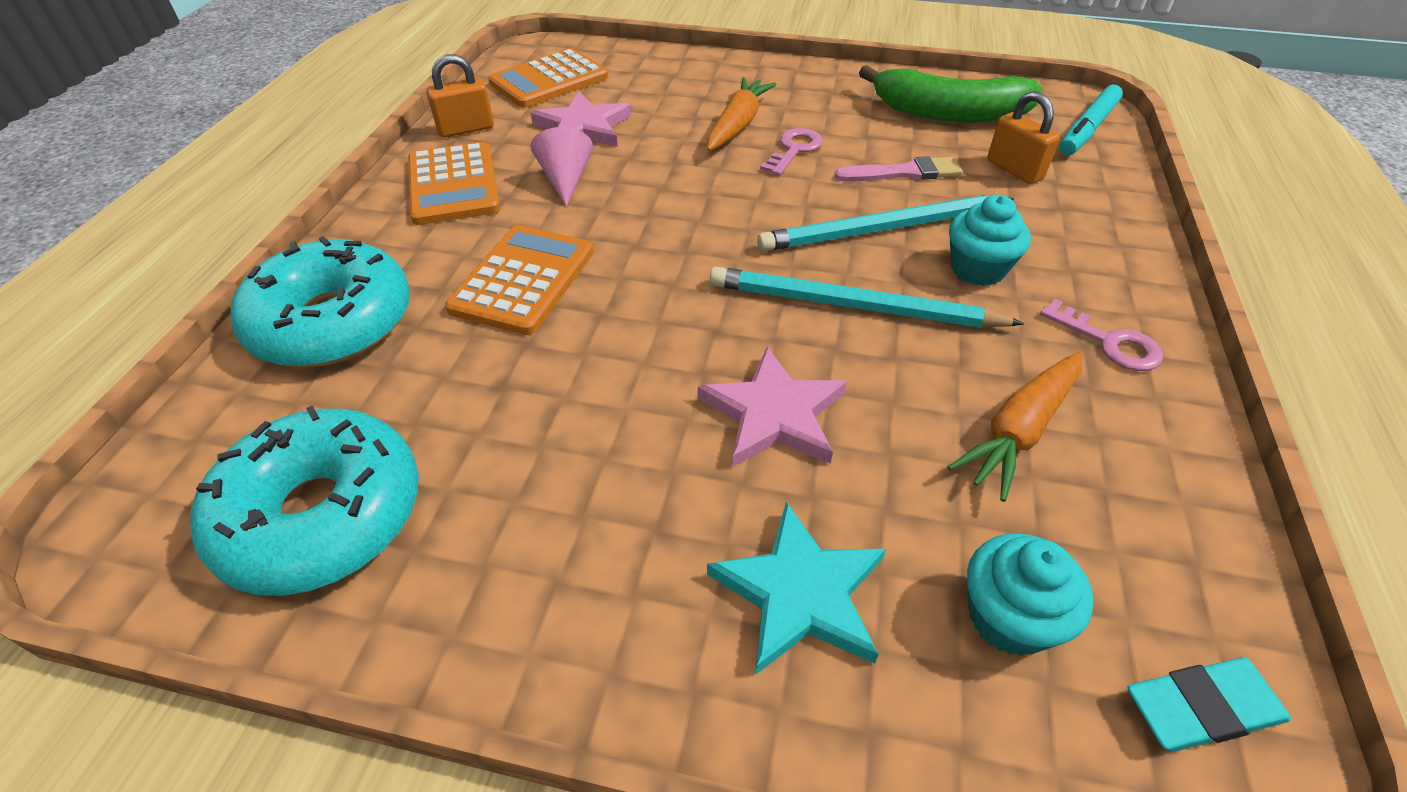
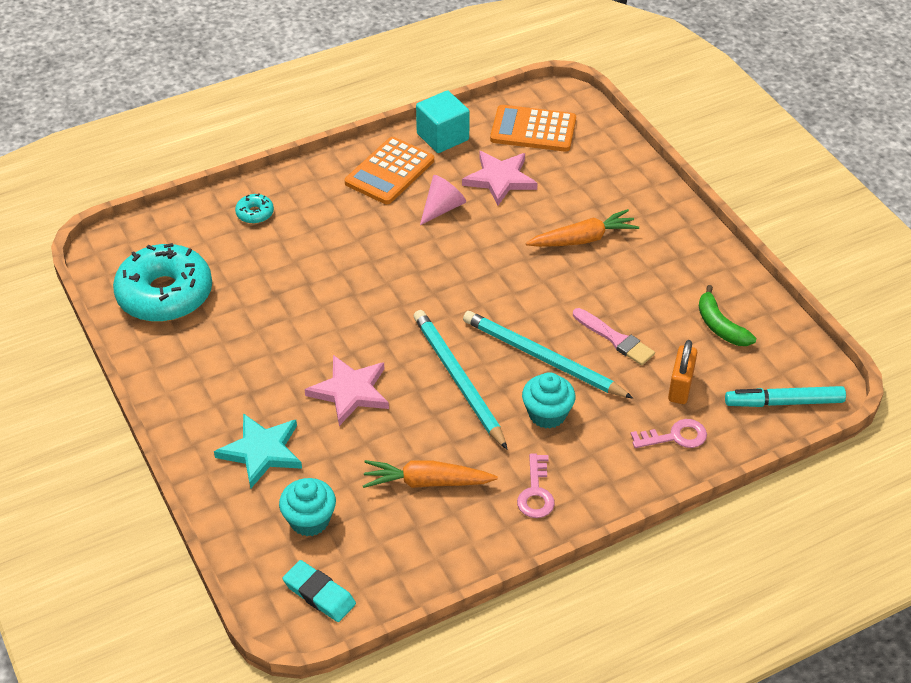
camera: 50 degrees right, 0 degrees up
turquoise donut [231,236,410,367] -> turquoise donut [235,193,274,224], size x0.42
orange padlock [426,54,494,137] -> turquoise cube [416,90,470,153]
orange calculator [445,225,594,335] -> none
pink key [760,128,823,176] -> pink key moved to [631,419,707,448]
green banana [859,65,1042,123] -> green banana [699,285,756,346], size x0.57

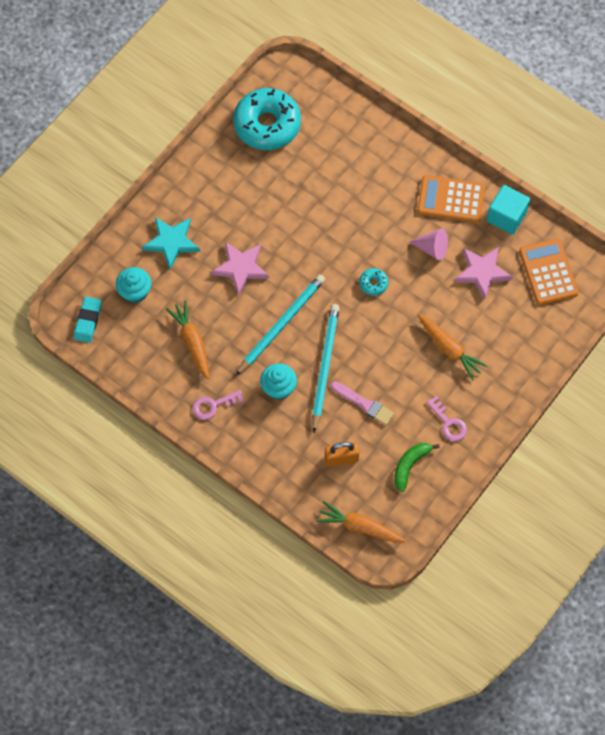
camera: 65 degrees right, 20 degrees up
turquoise donut [235,193,274,224] -> turquoise donut moved to [359,268,388,296]
pink brush [573,308,655,365] -> pink brush turned 75 degrees counterclockwise [331,381,394,425]
pink key [631,419,707,448] -> pink key moved to [426,396,467,441]
turquoise marker [725,386,846,407] -> orange carrot [316,501,406,543]

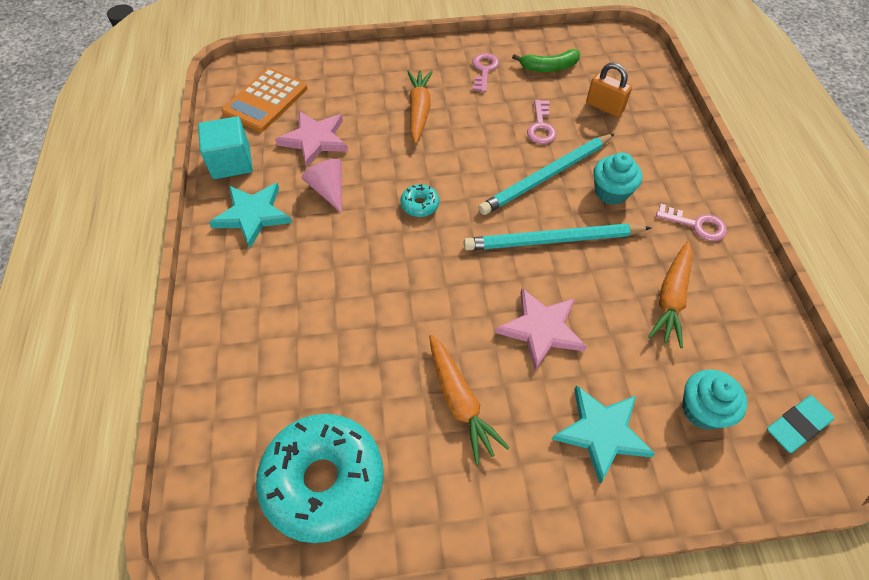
camera: 135 degrees left, 10 degrees down
orange carrot [316,501,406,543] -> orange carrot moved to [429,334,510,464]
pink brush [331,381,394,425] -> pink key [527,100,557,144]
orange calculator [417,175,485,223] -> turquoise star [209,183,292,248]

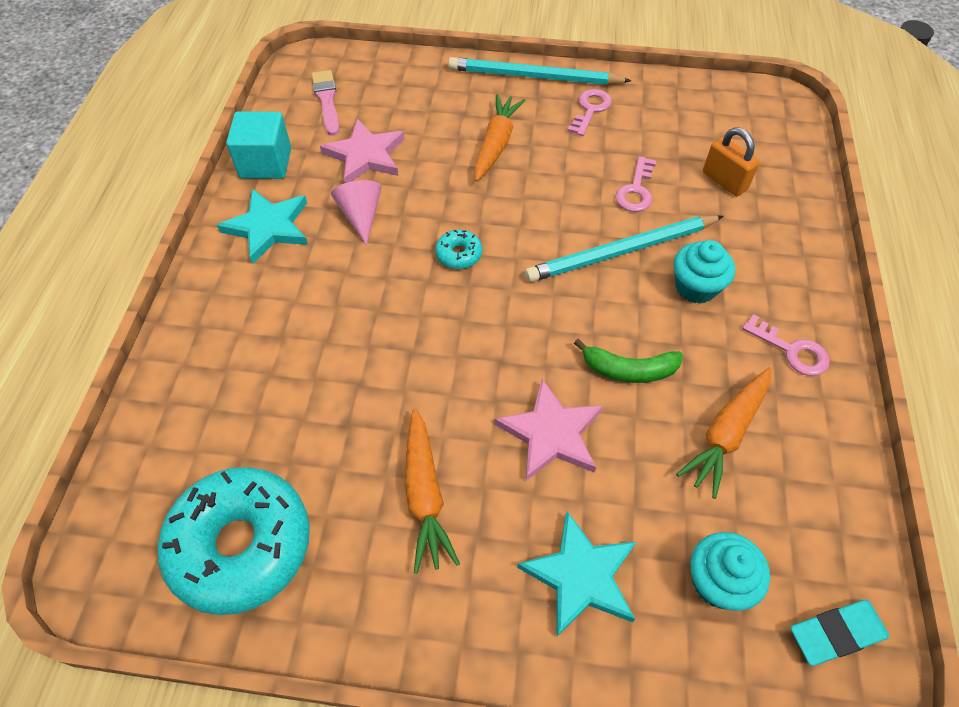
camera: 15 degrees right, 0 degrees up
orange calculator [221,68,307,132] -> pink brush [312,70,339,136]
turquoise pencil [464,224,651,251] -> turquoise pencil moved to [448,57,631,85]
green banana [512,49,580,72] -> green banana moved to [574,339,683,383]

